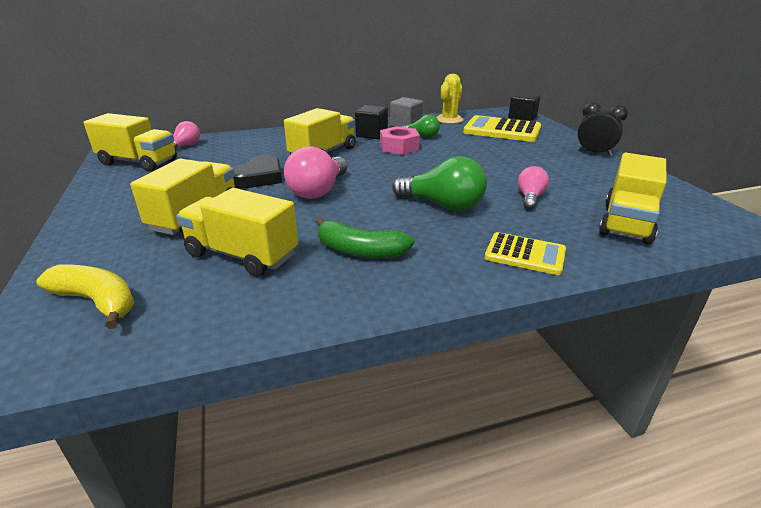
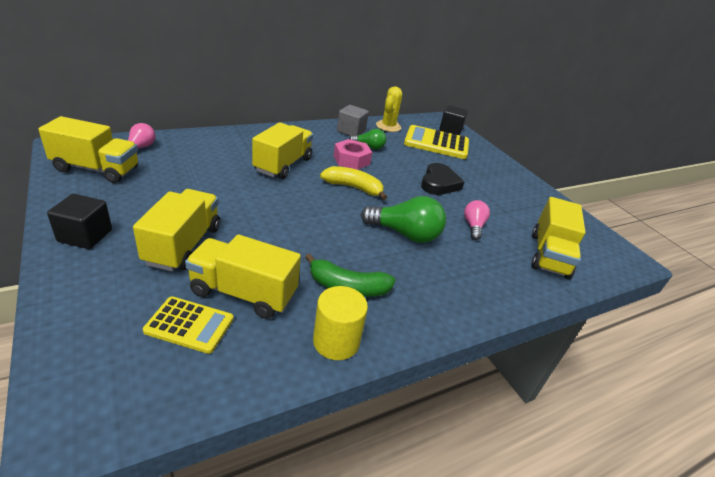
camera: 15 degrees left, 5 degrees up
yellow banana [36,264,134,329] -> yellow banana moved to [320,166,387,200]
black heart [233,155,282,189] -> black heart moved to [421,163,464,195]
pink light bulb [284,146,347,199] -> none
black cube [355,105,388,139] -> black cube moved to [47,194,112,249]
yellow calculator [485,232,566,275] -> yellow calculator moved to [143,296,234,354]
black clock [578,102,628,156] -> none
none -> yellow cylinder [313,286,368,360]

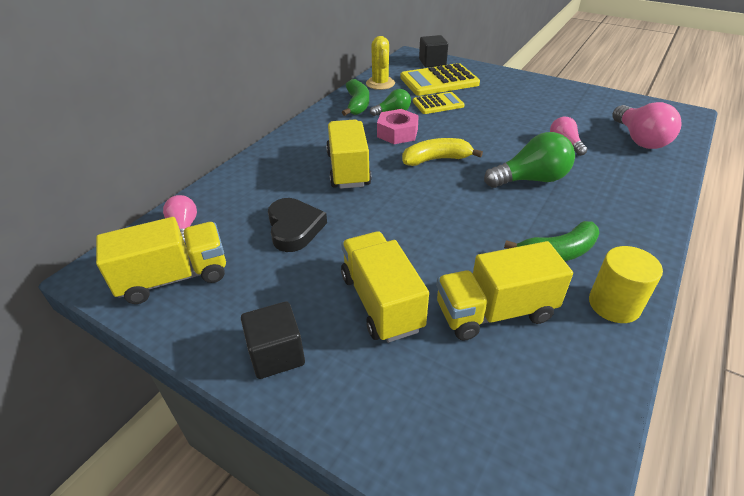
camera: 25 degrees left, 5 degrees up
yellow calculator [143,296,234,354] -> yellow calculator moved to [413,92,464,114]
grey cube [337,105,369,136] -> green banana [342,79,369,116]
black heart [421,163,464,195] -> black heart moved to [268,198,327,252]
yellow truck [532,197,586,279] -> pink light bulb [613,102,682,149]

